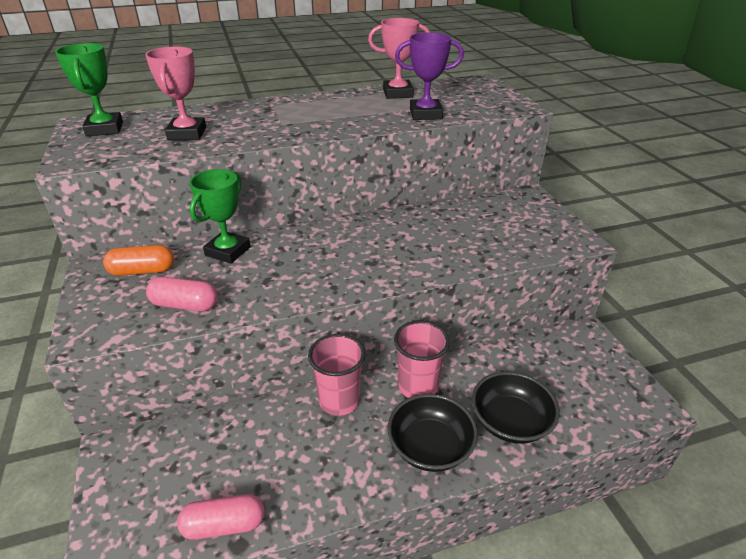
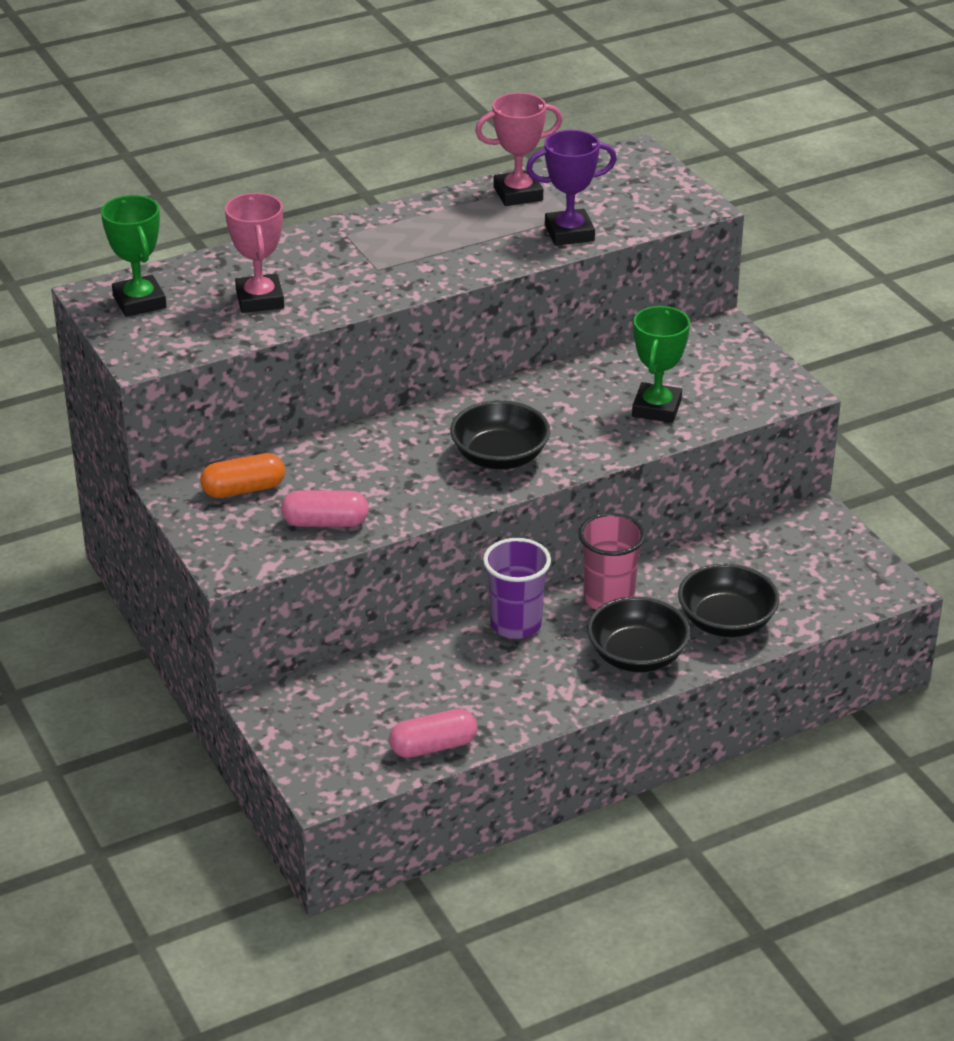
camera: 10 degrees left, 0 degrees up
green trophy [189,169,251,264] -> green trophy moved to [632,306,690,423]
pink cup [308,334,365,416] -> purple cup [483,538,551,639]
none -> black bowl [450,400,550,469]

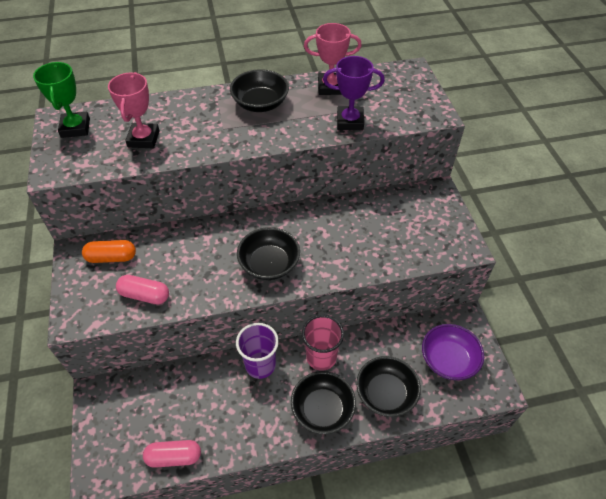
camera: 15 degrees right, 15 degrees up
green trophy [632,306,690,423] -> none
none -> black bowl [230,69,289,112]
none -> purple bowl [422,324,484,380]

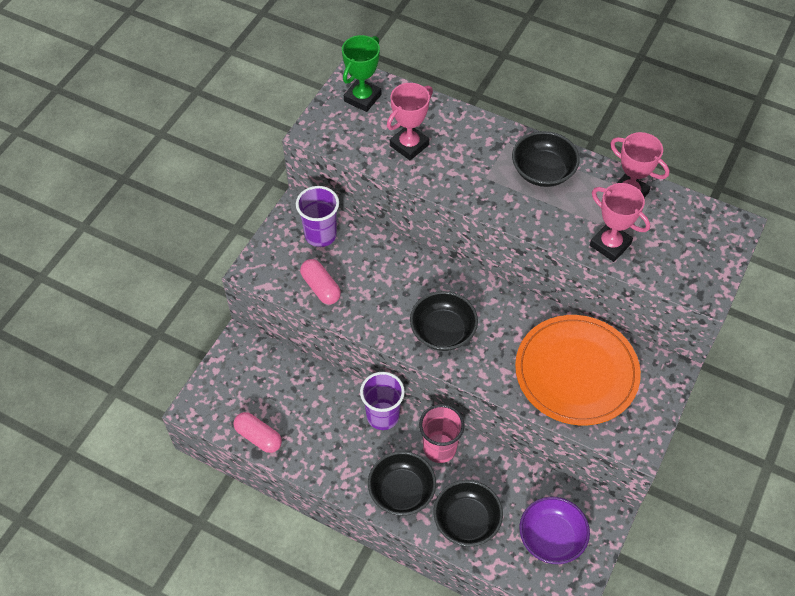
camera: 40 degrees right, 5 degrees up
orange capsule [82,240,136,263] -> purple cup [296,186,339,247]
purple trophy [323,56,385,130] -> pink trophy [590,183,650,262]
none -> orange plate [515,315,641,425]

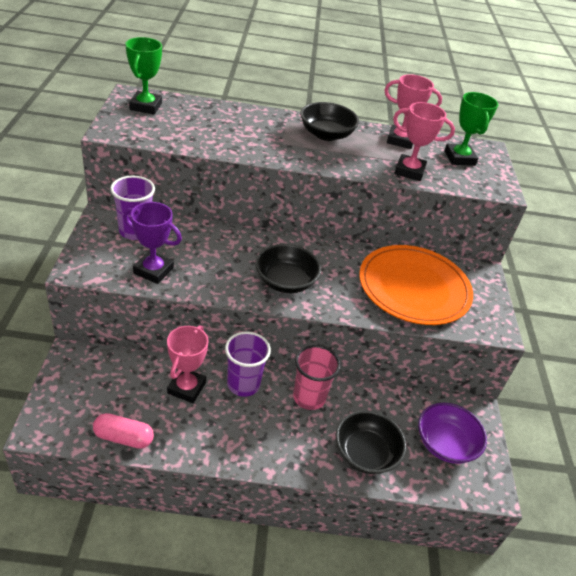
camera: 30 degrees left, 15 degrees down
pink capsule [300,259,341,304] -> purple trophy [123,202,182,284]
black bowl [368,451,436,516] -> none
pink trophy [387,83,433,160] -> pink trophy moved to [167,325,209,403]
none -> green trophy [444,92,498,166]

